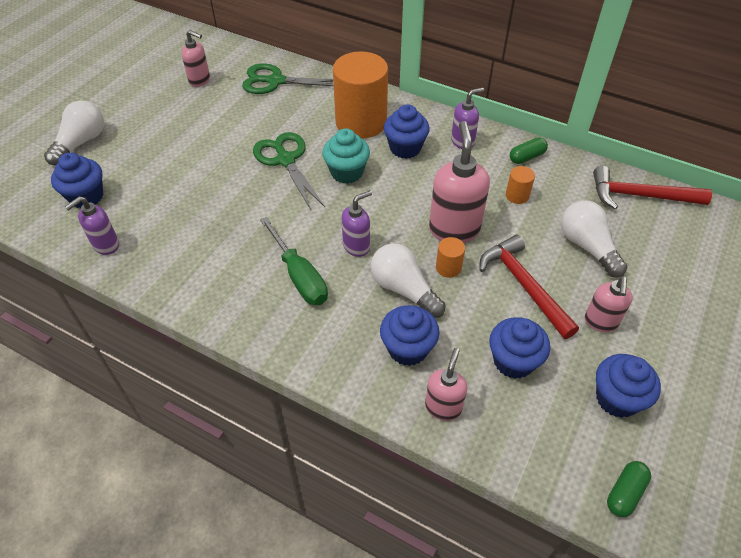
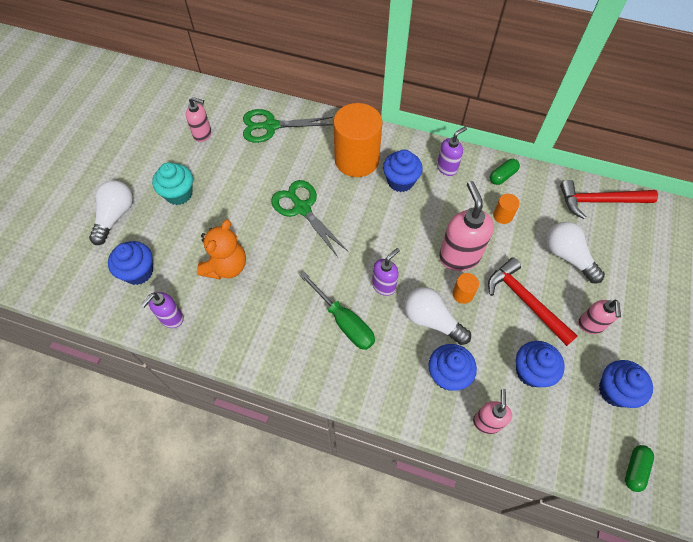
camera: 10 degrees left, 10 degrees up
turquoise cupcake [322,128,370,184] -> turquoise cupcake moved to [152,162,193,205]
none -> orange teddy bear [197,220,246,279]

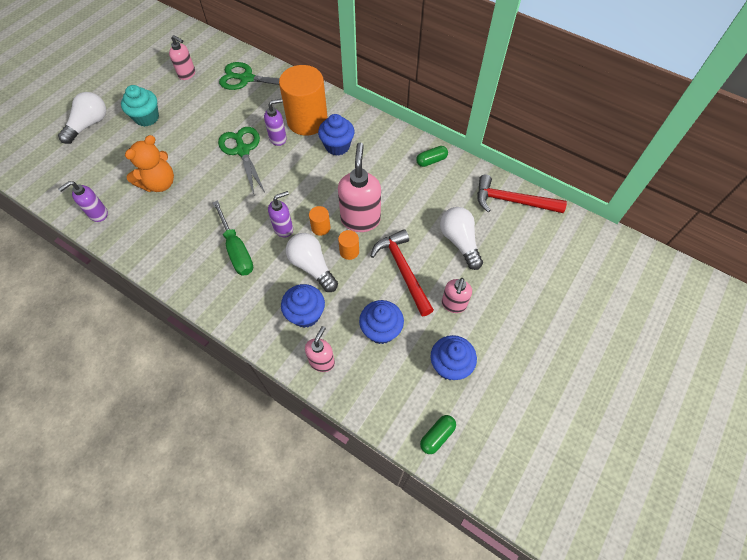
camera: 15 degrees right, 0 degrees up
blue cupcake [108,241,153,285] -> none
purple soap dispenser [437,127,467,176] -> purple soap dispenser moved to [264,99,287,146]
orange cylinder [493,194,520,224] -> orange cylinder moved to [309,206,330,236]

